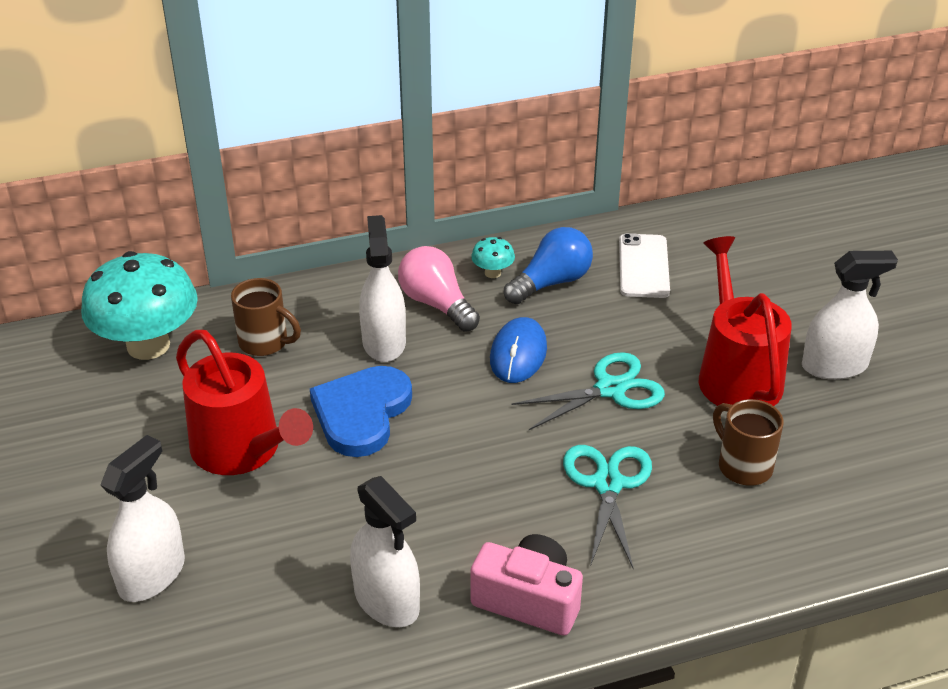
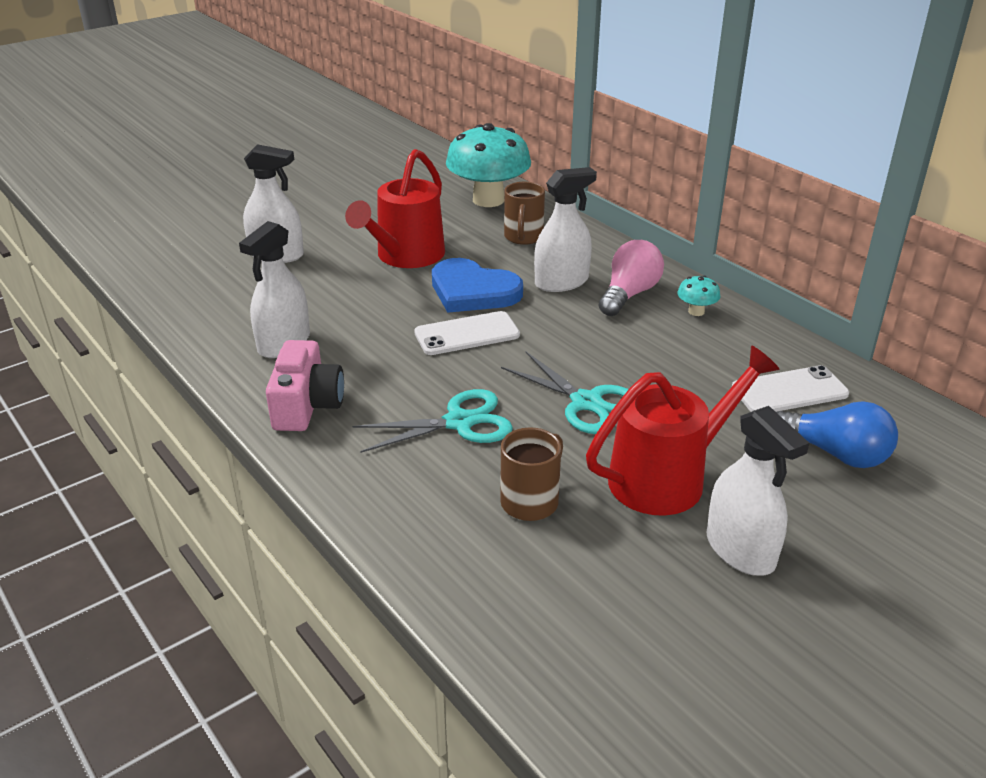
camera: 70 degrees right, 5 degrees down
blue heart [310,366,412,457] -> blue heart turned 150 degrees counterclockwise [432,258,523,313]
blue mouse [490,317,547,383] -> none
blue light bulb [504,227,593,304] -> blue light bulb moved to [776,401,898,468]
none -> white phone [414,311,520,355]

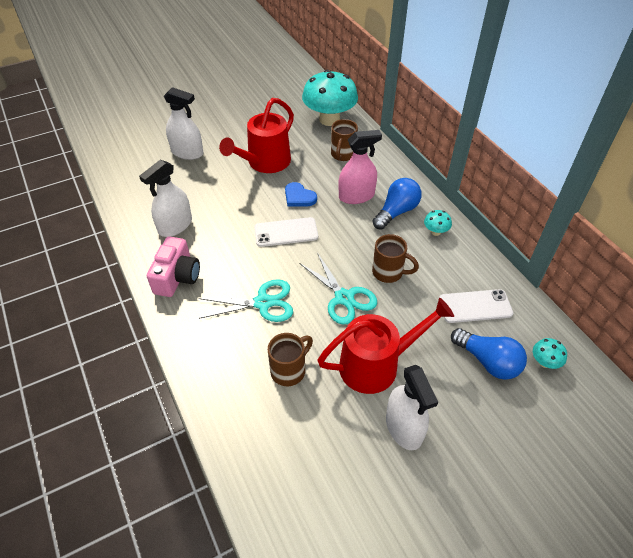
camera: 10 degrees right, 15 degrees up
blue heart [432,258,523,313] -> blue heart [285,182,317,206], size x0.58
white spray bottle [534,167,597,292] -> pink spray bottle [338,130,382,204]
pink light bulb [599,240,664,316] -> blue light bulb [372,178,422,230]
none -> brown mug [372,234,419,283]
none -> turquoise mushroom [533,338,567,369]

